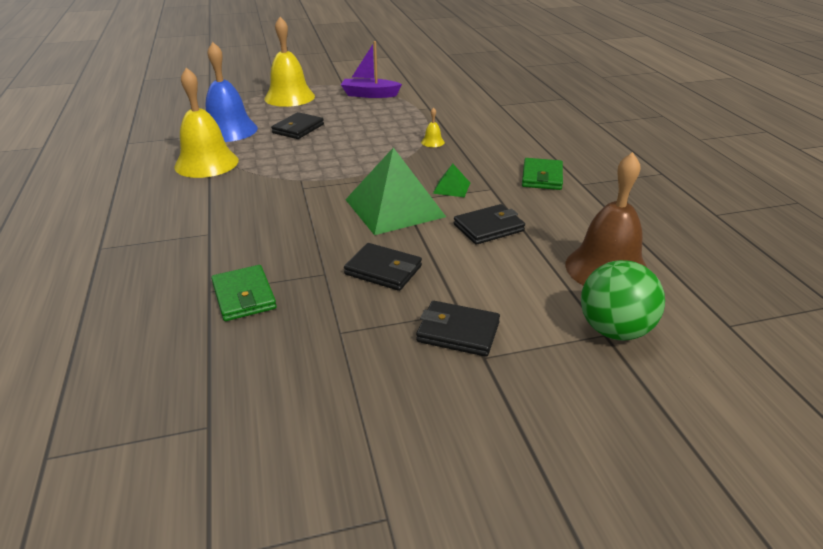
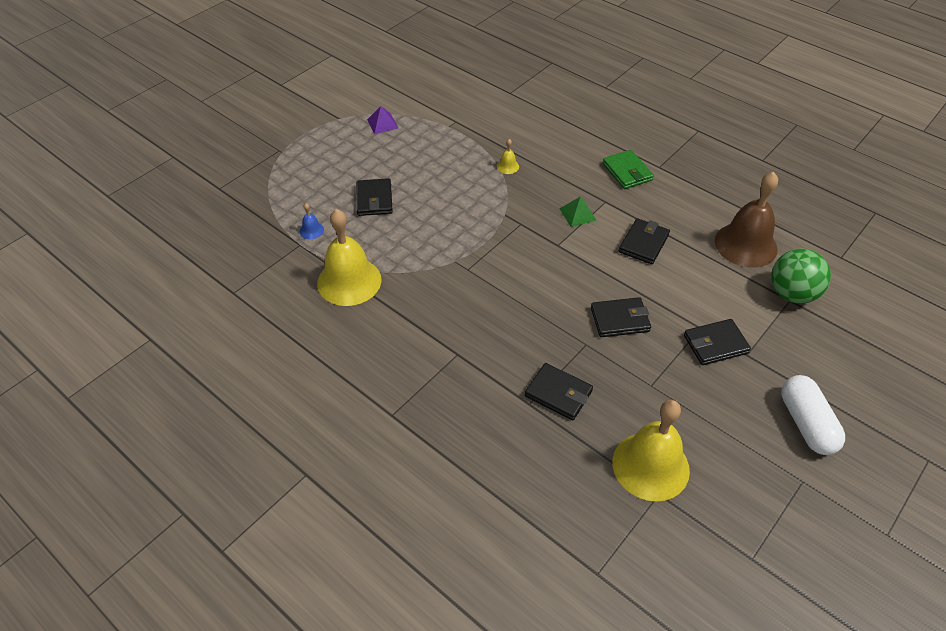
camera: 35 degrees left, 15 degrees up
blue bell [206,42,258,142] -> blue bell [300,203,324,239], size x0.40
green wallet [211,265,277,321] -> black wallet [525,363,593,420]
yellow bell [264,17,315,107] -> yellow bell moved to [612,400,690,502]
purple boat [341,41,402,98] -> purple pyramid [367,106,398,134]
green pyramid [345,148,446,235] -> none
none -> white capsule [781,375,845,455]

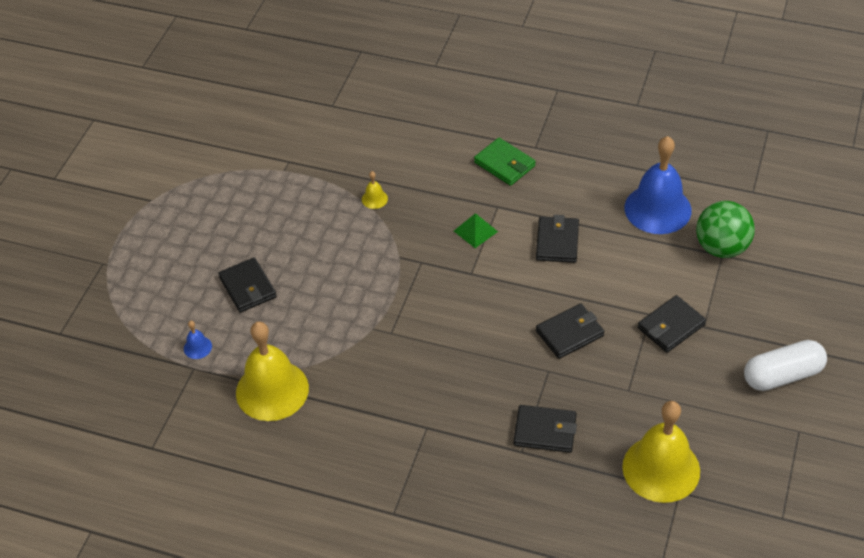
camera: 20 degrees left, 0 degrees up
purple pyramid [367,106,398,134] -> none
brown bell [715,172,778,268] -> blue bell [625,136,692,234]
white capsule [781,375,845,455] -> white capsule turned 75 degrees counterclockwise [744,340,827,391]

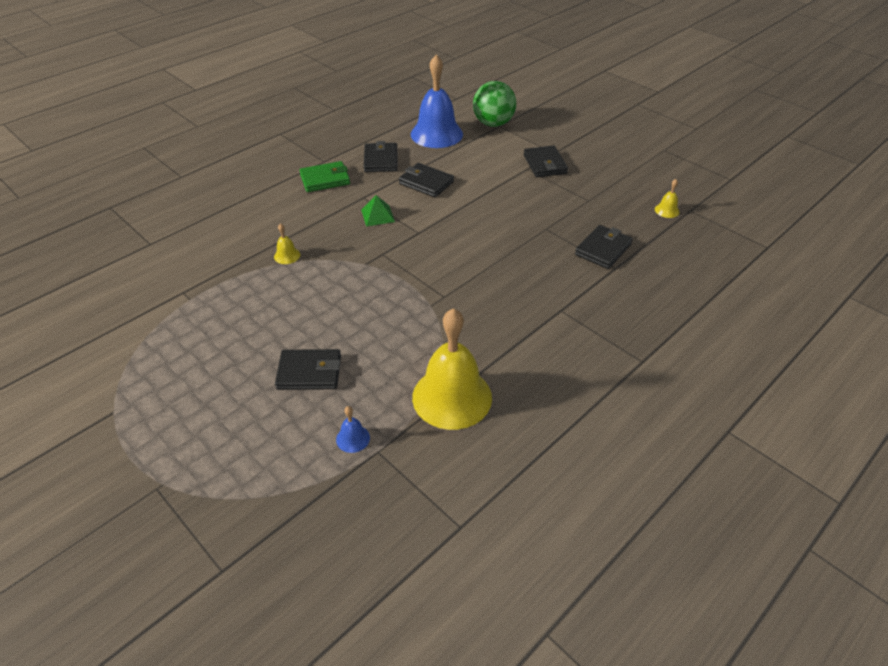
camera: 65 degrees left, 5 degrees down
black wallet [536,303,605,359] -> black wallet moved to [364,141,398,172]
yellow bell [622,401,700,503] -> yellow bell [655,179,680,218], size x0.40
white capsule [744,340,827,391] -> none

